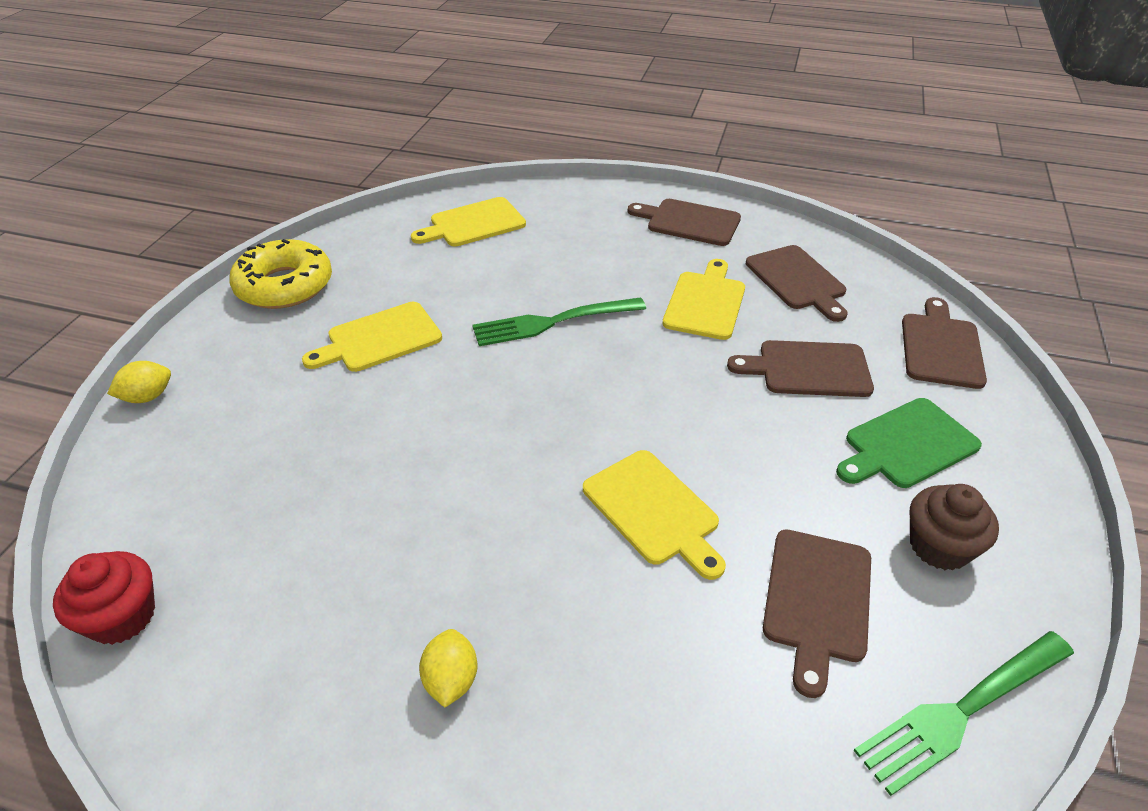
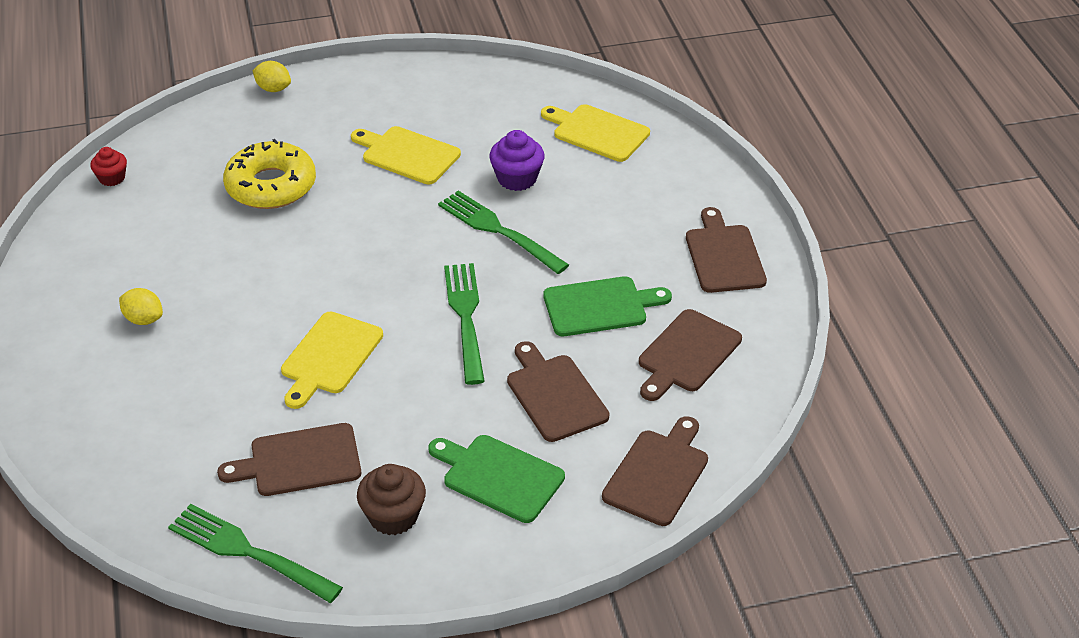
camera: 60 degrees right, 0 degrees up
red cupcake [53,551,155,645] -> red cupcake [90,147,127,186], size x0.65
yellow donut [229,239,332,309] -> yellow donut moved to [223,139,316,209]
yellow lemon [419,629,477,708] -> yellow lemon turned 60 degrees clockwise [119,288,163,325]
yellow cutting board [662,259,745,340] -> green cutting board [543,276,672,336]
brown cutting board [902,297,987,389] -> brown cutting board turned 45 degrees counterclockwise [602,416,708,526]
none -> green fork [444,263,485,385]
none -> purple cupcake [489,130,544,191]

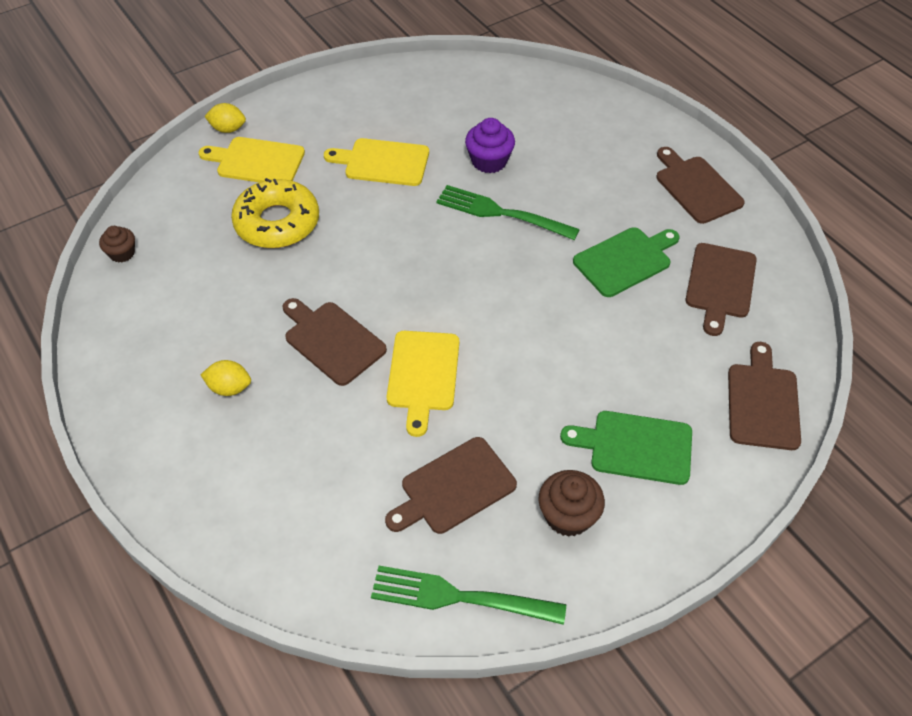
camera: 20 degrees left, 10 degrees up
red cupcake [90,147,127,186] -> brown cupcake [99,226,135,263]
green fork [444,263,485,385] -> none
brown cutting board [507,341,609,442] -> brown cutting board moved to [283,298,387,386]
yellow cutting board [541,104,650,162] -> yellow cutting board moved to [199,137,305,182]

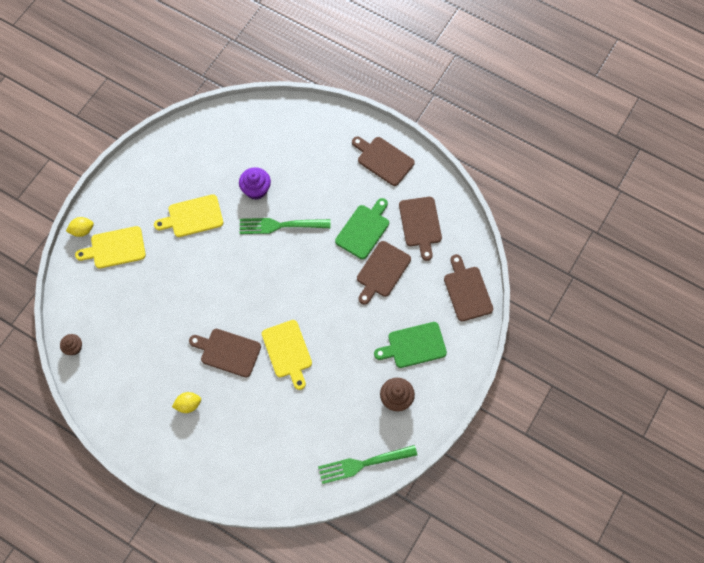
camera: 25 degrees left, 15 degrees up
yellow donut [231,178,319,248] -> none
brown cutting board [385,437,517,534] -> brown cutting board moved to [357,241,411,305]

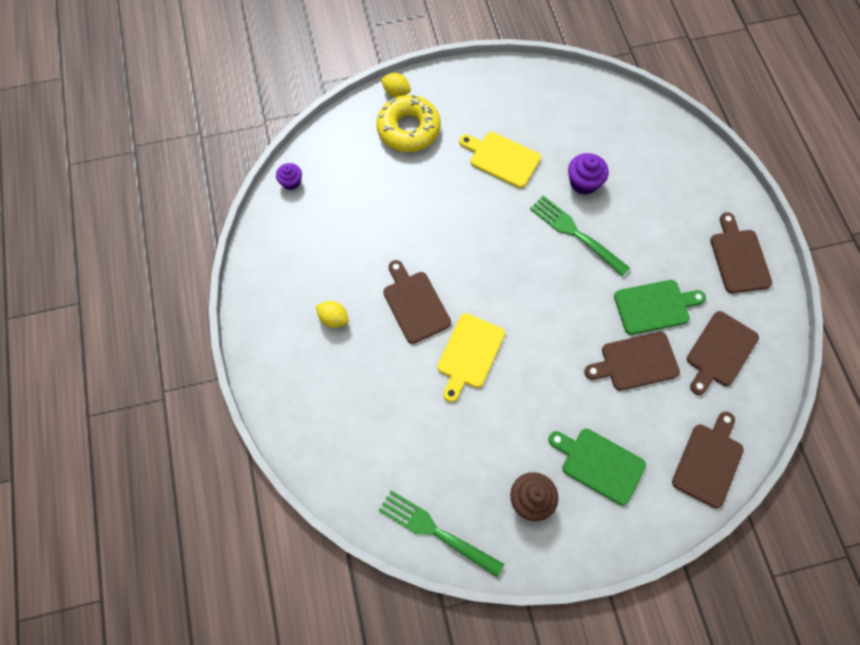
camera: 45 degrees right, 0 degrees up
brown cupcake [60,334,82,355] -> purple cupcake [276,163,302,190]
yellow cutting board [75,226,146,269] -> yellow donut [376,95,441,152]

